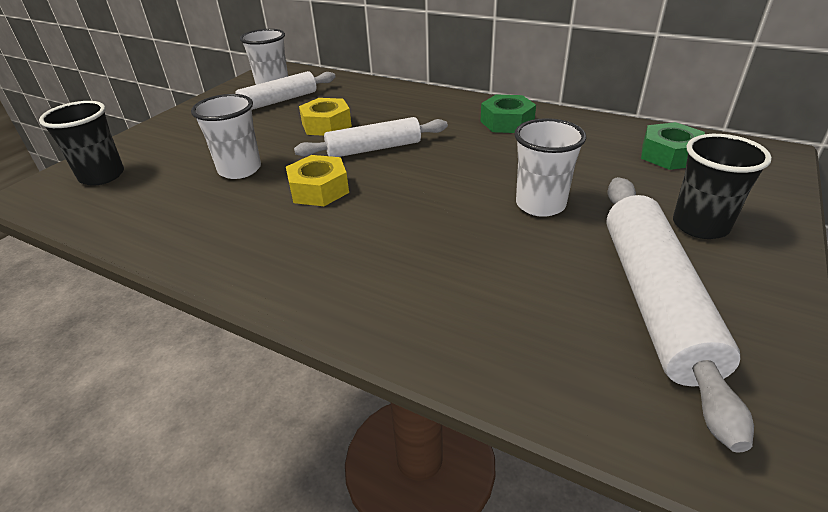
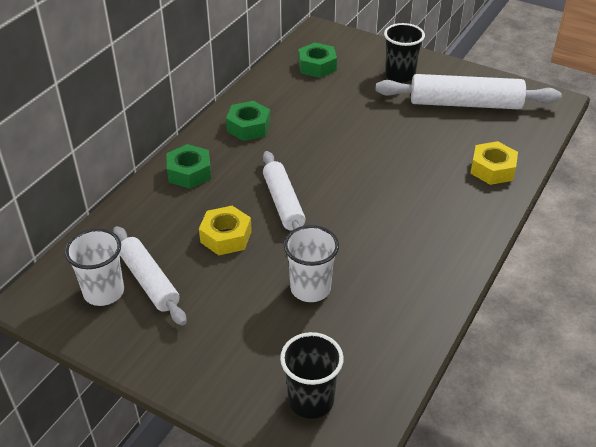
camera: 90 degrees left, 5 degrees up
yellow nut [286,155,349,206] -> yellow nut moved to [470,141,518,185]
white cup [514,118,586,217] -> none
none -> green nut [167,144,211,189]

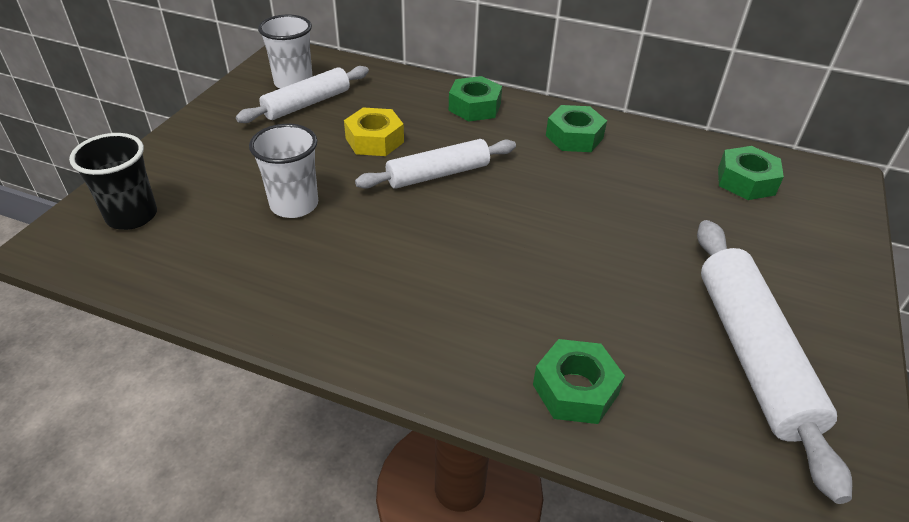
camera: 80 degrees right, 0 degrees up
black cup [384,23,425,83] -> none
yellow nut [470,141,518,185] -> green nut [533,339,625,424]

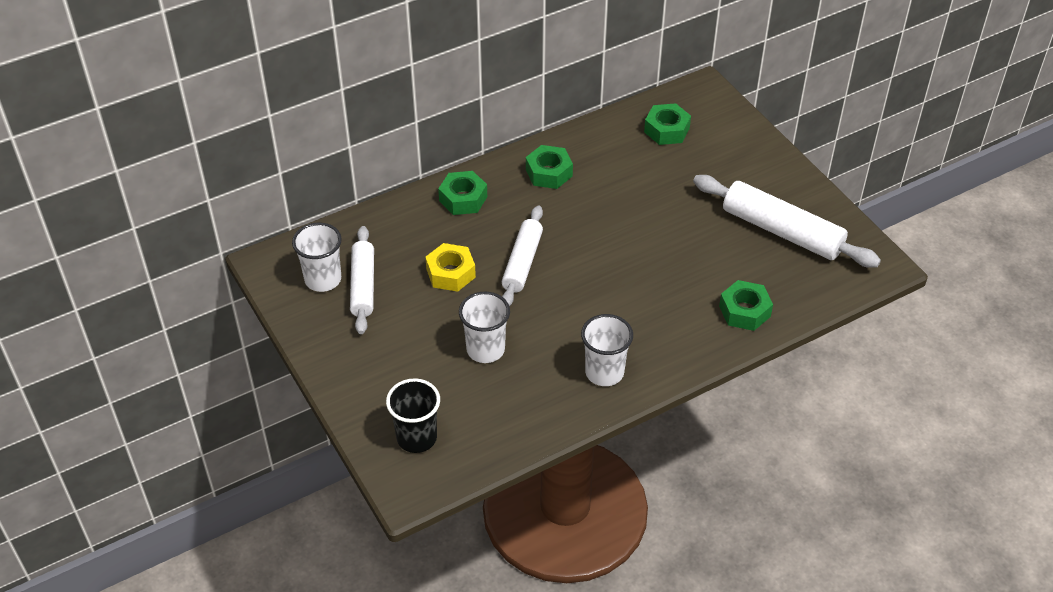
camera: 50 degrees left, 5 degrees up
none -> white cup [581,314,633,386]

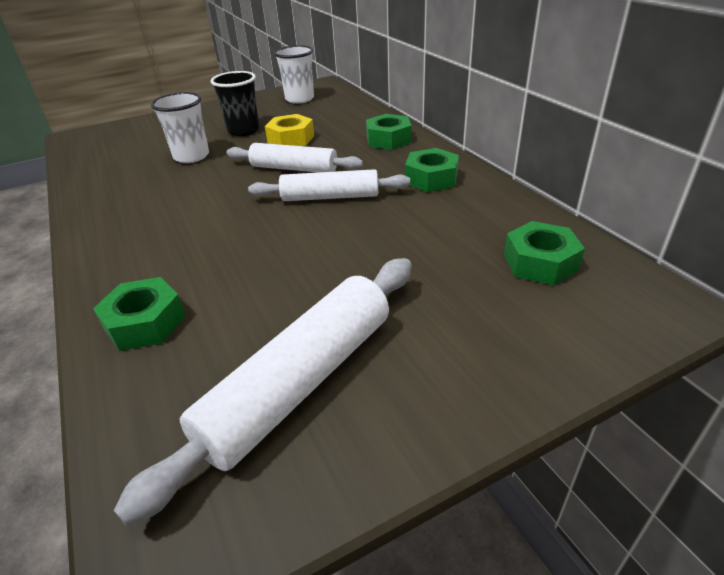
camera: 95 degrees right, 10 degrees down
white rolling pin [350,226,374,334] -> white rolling pin moved to [248,169,410,201]
black cup [386,378,440,453] -> black cup moved to [210,71,260,136]
white cup [581,314,633,386] -> none

